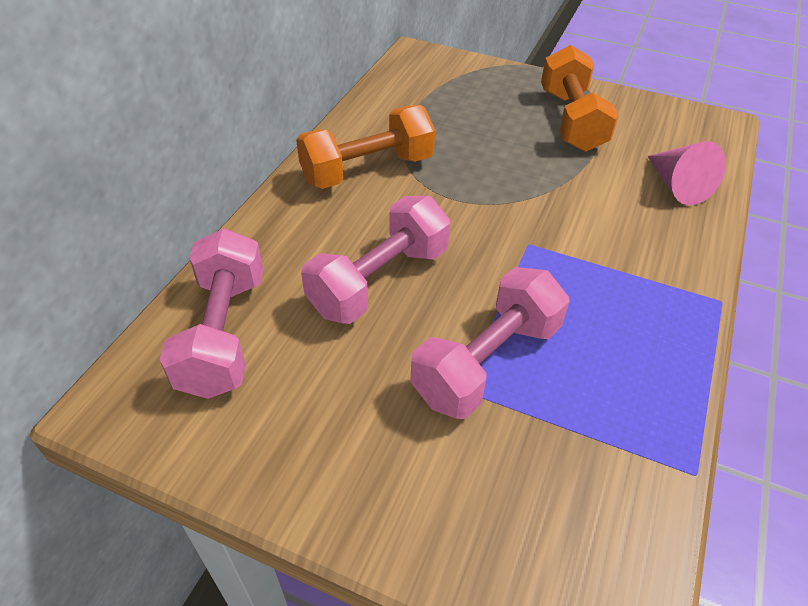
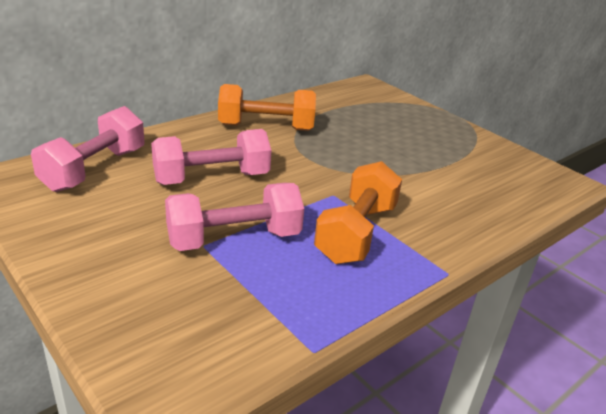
camera: 25 degrees right, 15 degrees down
orange dumbbell [541,45,619,152] -> orange dumbbell moved to [314,161,402,264]
pink cone [647,141,726,205] -> none

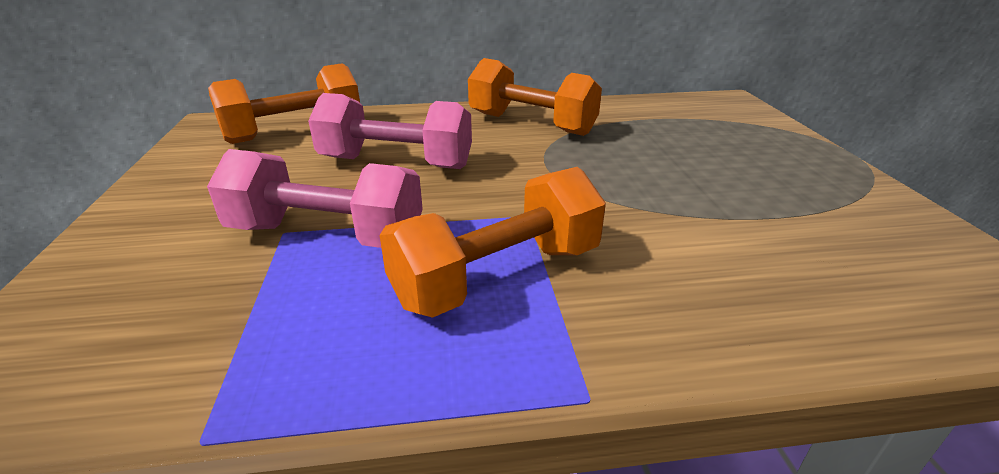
camera: 35 degrees right, 0 degrees up
pink dumbbell [31,106,144,192] -> orange dumbbell [208,63,360,144]

